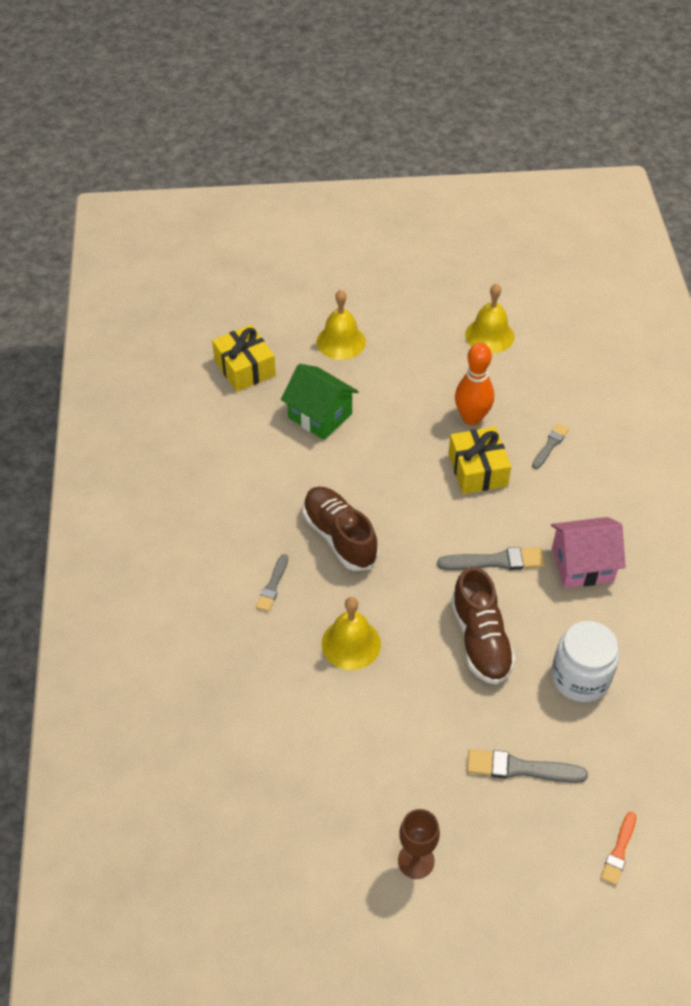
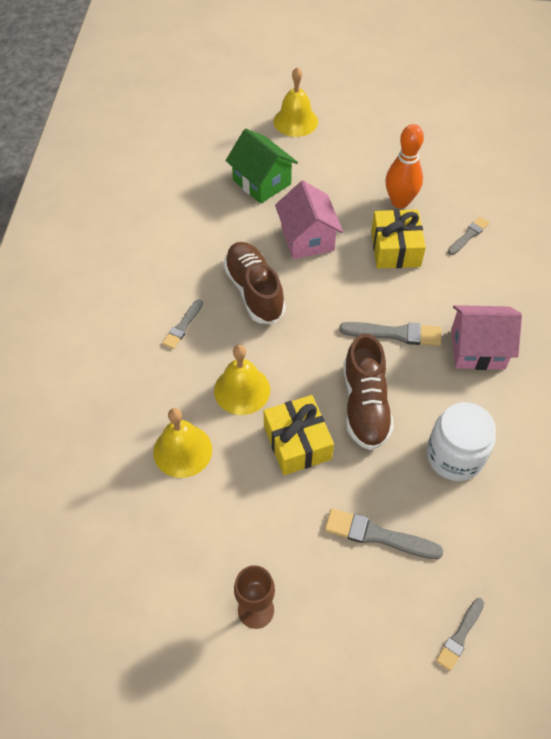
camera: 10 degrees right, 5 degrees up
yellow gift [212,325,276,392] -> yellow gift moved to [264,395,334,475]
yellow bell [465,283,514,353] -> yellow bell moved to [153,408,212,478]
orange brush [601,812,636,885] -> grey brush [436,598,484,671]
none -> pink house [275,181,343,259]

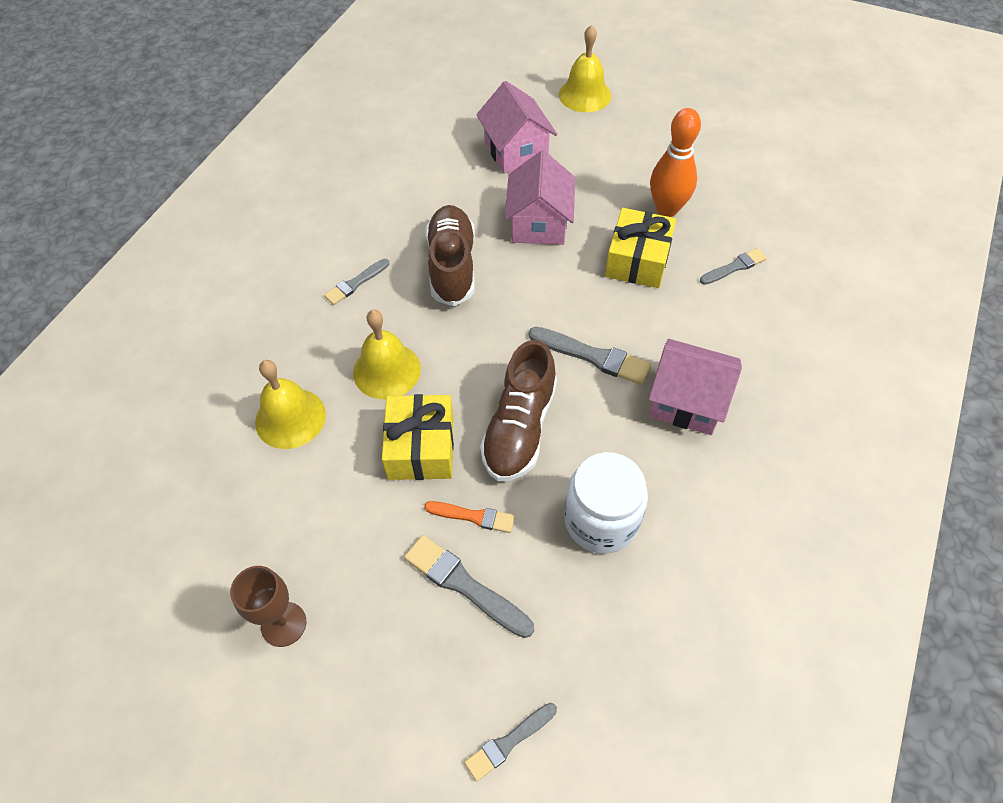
camera: 20 degrees right, 0 degrees up
green house [226,129,298,204] -> pink house [476,81,557,174]
none -> orange brush [424,501,515,533]

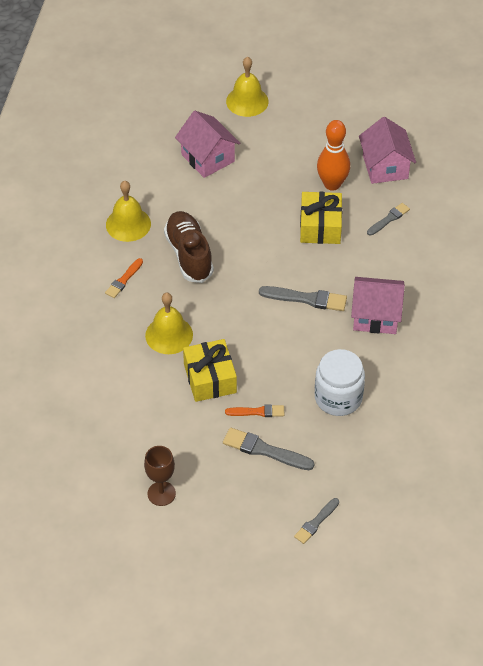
camera: 15 degrees left, 5 degrees down
yellow bell [255,360,326,449] -> yellow bell moved to [106,181,151,242]
grey brush [324,259,389,305] -> orange brush [105,258,143,298]
brown shoe [480,340,557,481] -> none
pink house [504,150,575,245] -> pink house moved to [359,117,416,184]

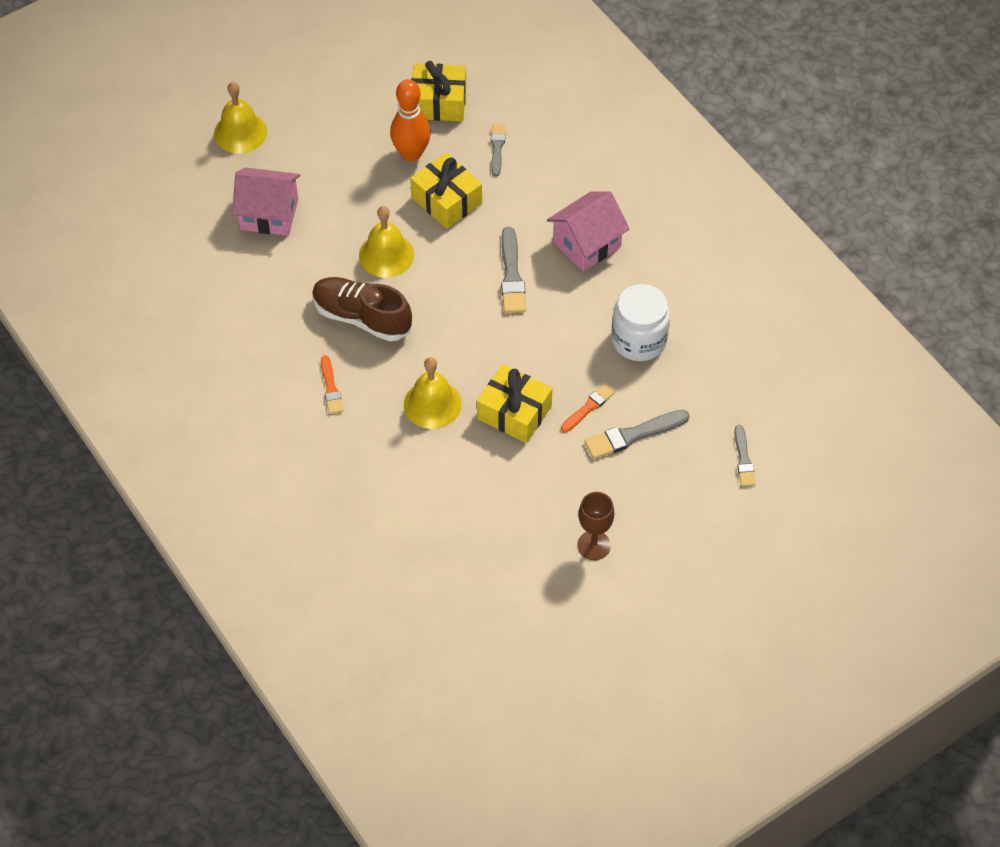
camera: 45 degrees left, 5 degrees up
yellow bell [106,181,151,242] -> yellow bell moved to [359,206,414,278]
grey brush [259,286,347,311] -> grey brush turned 120 degrees clockwise [501,227,526,313]
pink house [359,117,416,184] -> yellow gift [411,61,466,121]

